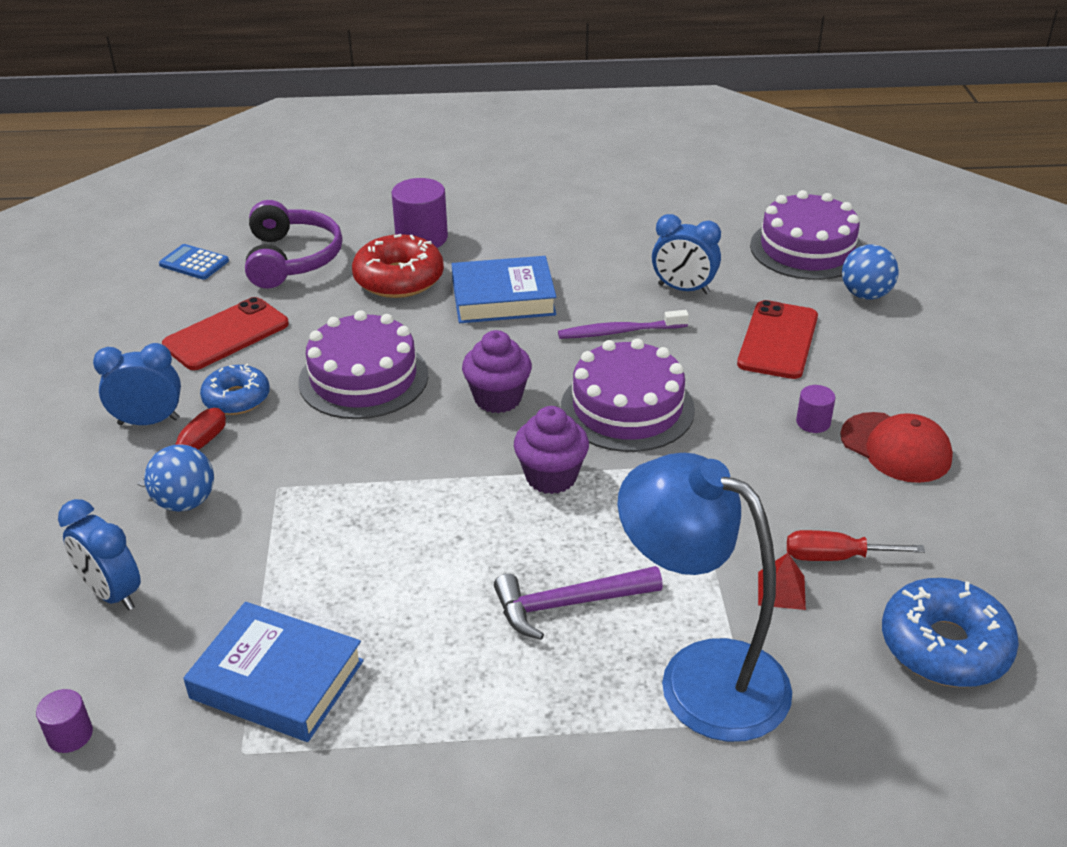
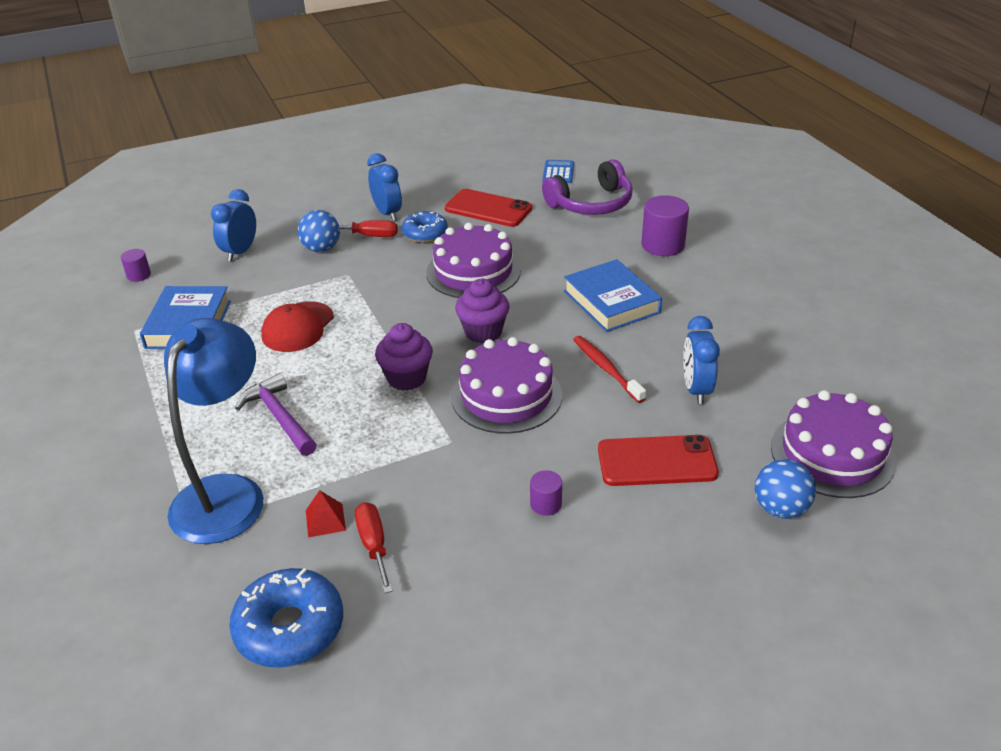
camera: 70 degrees right, 0 degrees up
red donut [352,234,444,298] -> none
purple toothbrush [558,310,689,339] -> red toothbrush [573,336,646,403]
red cap [840,412,953,483] -> red cap moved to [261,301,334,352]

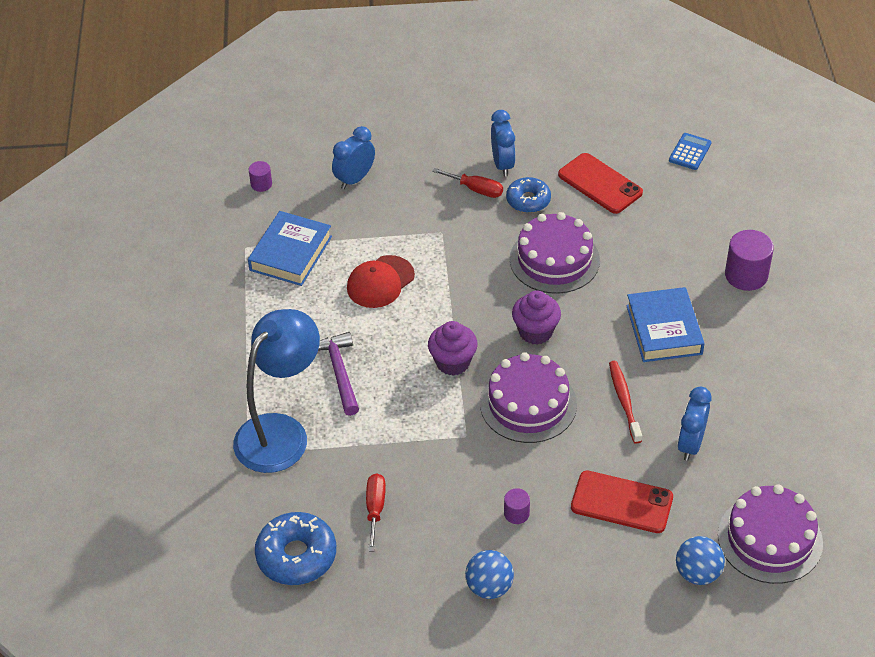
camera: 20 degrees right, 10 degrees up
blue ball [297,210,340,252] -> blue ball moved to [465,550,514,599]
red pyramid [306,490,346,537] -> none
purple headphones [542,159,633,215] -> none

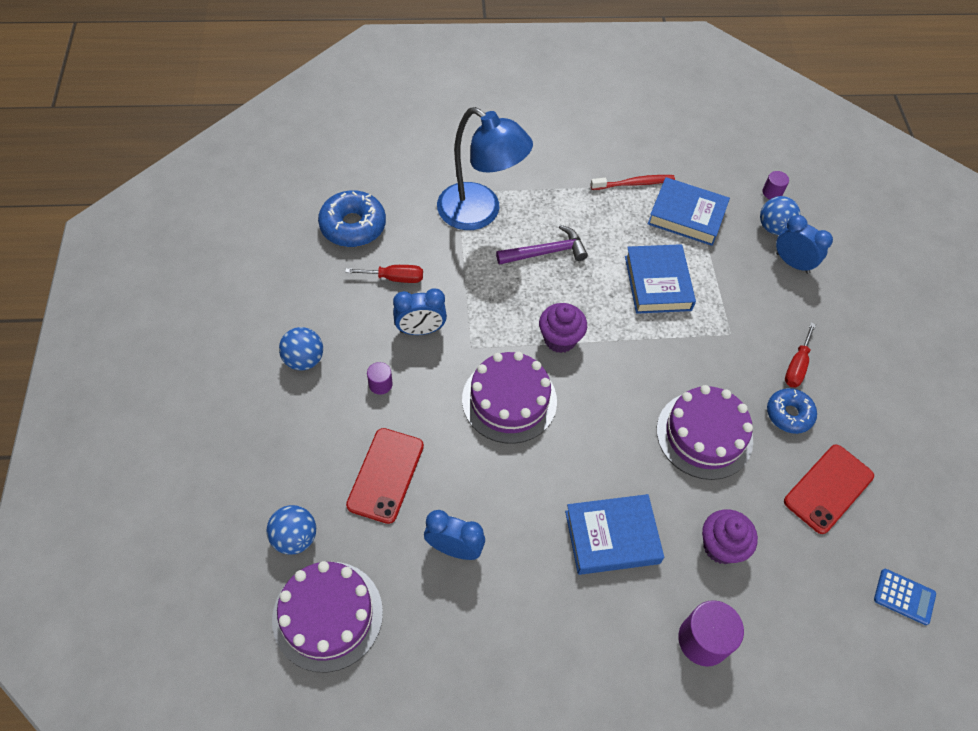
camera: 85 degrees right, 10 degrees up
red cap [347,255,415,308] -> blue book [625,244,696,314]
blue clock [491,110,516,177] -> blue clock moved to [393,289,447,335]
purple cupcake [512,290,561,345] -> purple cupcake moved to [702,509,758,564]
red toothbrush [609,361,642,444] -> red toothbrush moved to [591,175,675,190]
none -> blue ball [760,196,800,235]

